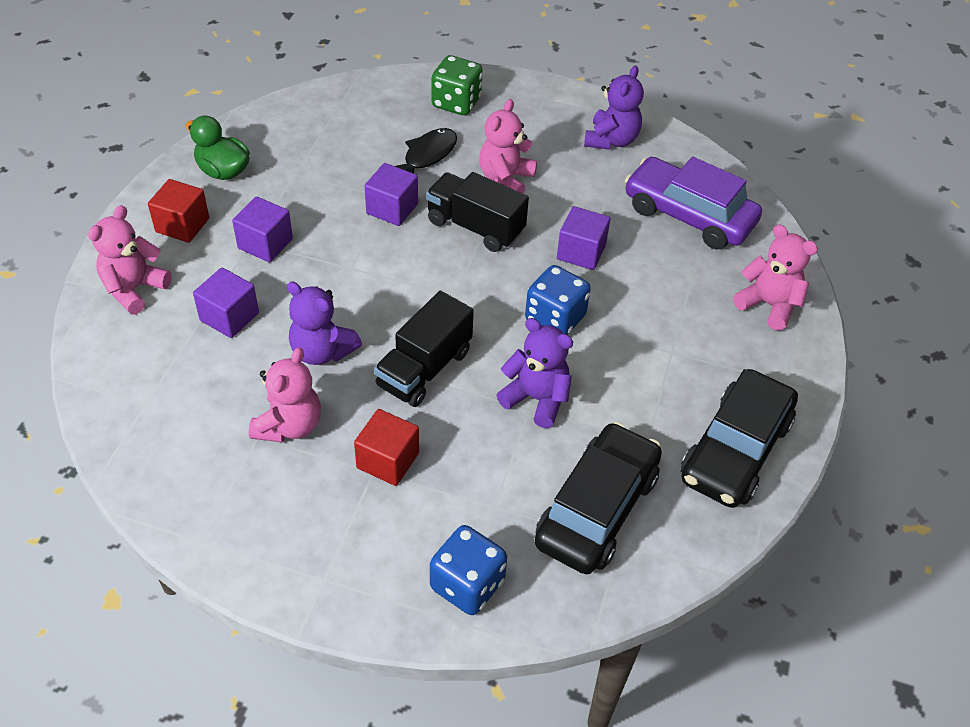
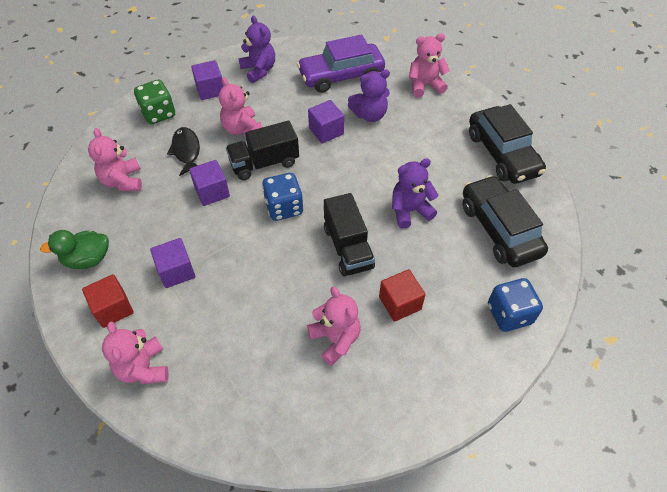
camera: 50 degrees left, 5 degrees up
purple cube [193,268,259,338] -> purple cube moved to [191,60,224,100]
purple teddy bear [287,281,362,365] -> purple teddy bear moved to [348,69,390,122]
blue dice [525,265,591,335] -> blue dice moved to [262,173,304,221]
none -> pink teddy bear [88,128,142,191]

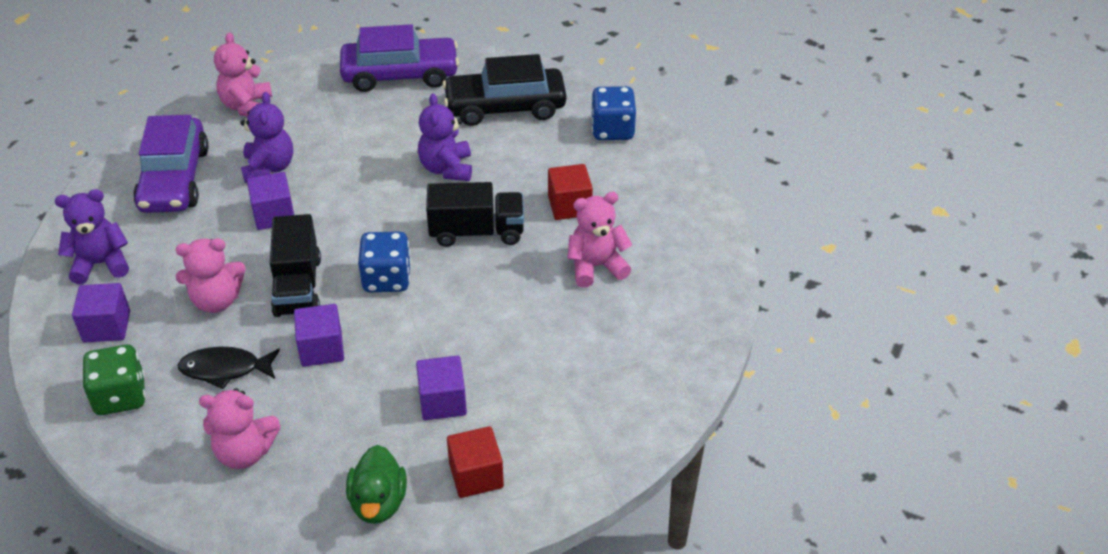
camera: 75 degrees left, 10 degrees down
pink teddy bear [102,321,169,384] -> none
black car [469,104,546,184] -> purple car [340,24,459,92]

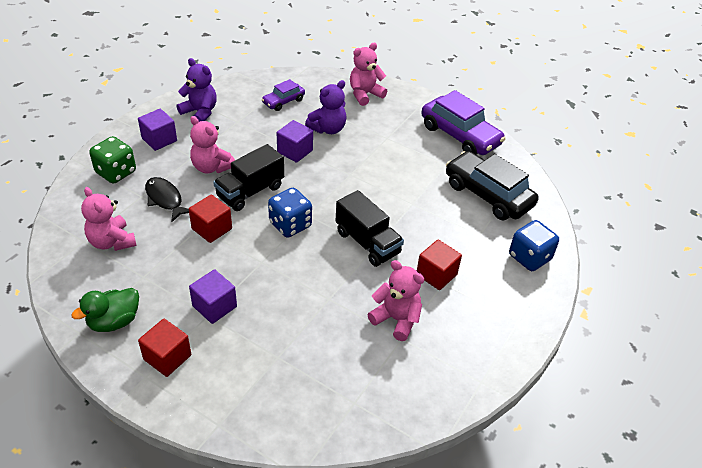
camera: 50 degrees right, 0 degrees up
purple car [133,115,209,213] -> purple car [261,79,305,111], size x0.53
purple cube [294,304,344,367] -> red cube [189,194,232,243]
purple teddy bear [418,94,472,181] -> none

